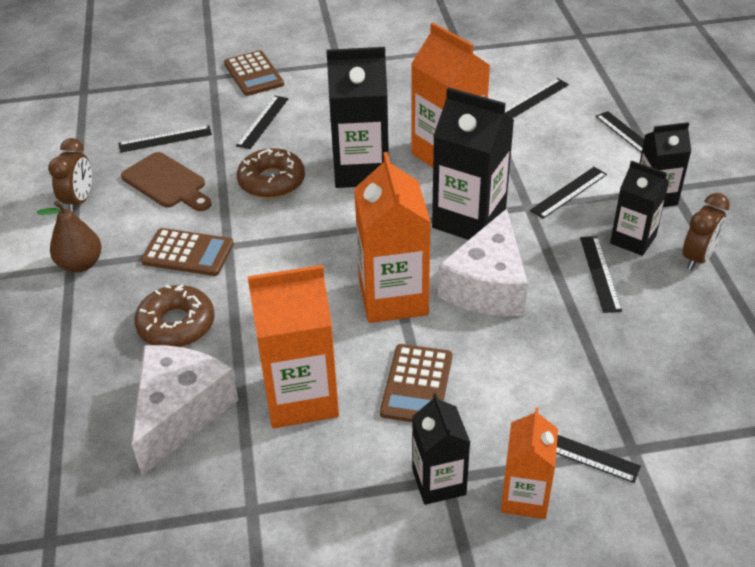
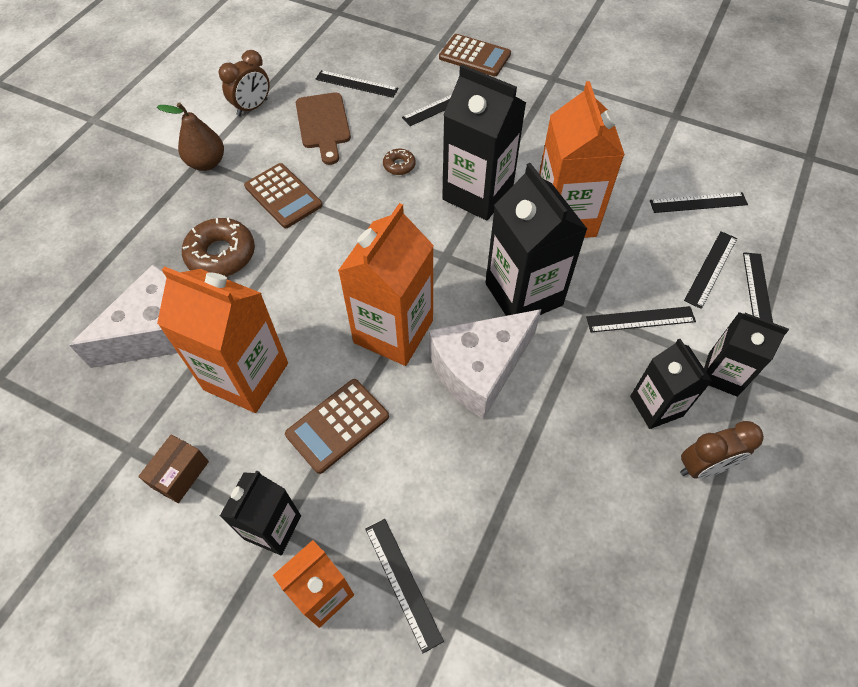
camera: 35 degrees right, 15 degrees up
brown calculator [224,50,284,96] -> brown calculator turned 75 degrees counterclockwise [439,34,511,76]
brown donut [237,148,305,198] -> brown donut [383,149,416,175], size x0.51
black ruler [580,236,622,313] -> black ruler moved to [684,231,737,309]
none -> brown box [138,435,209,503]

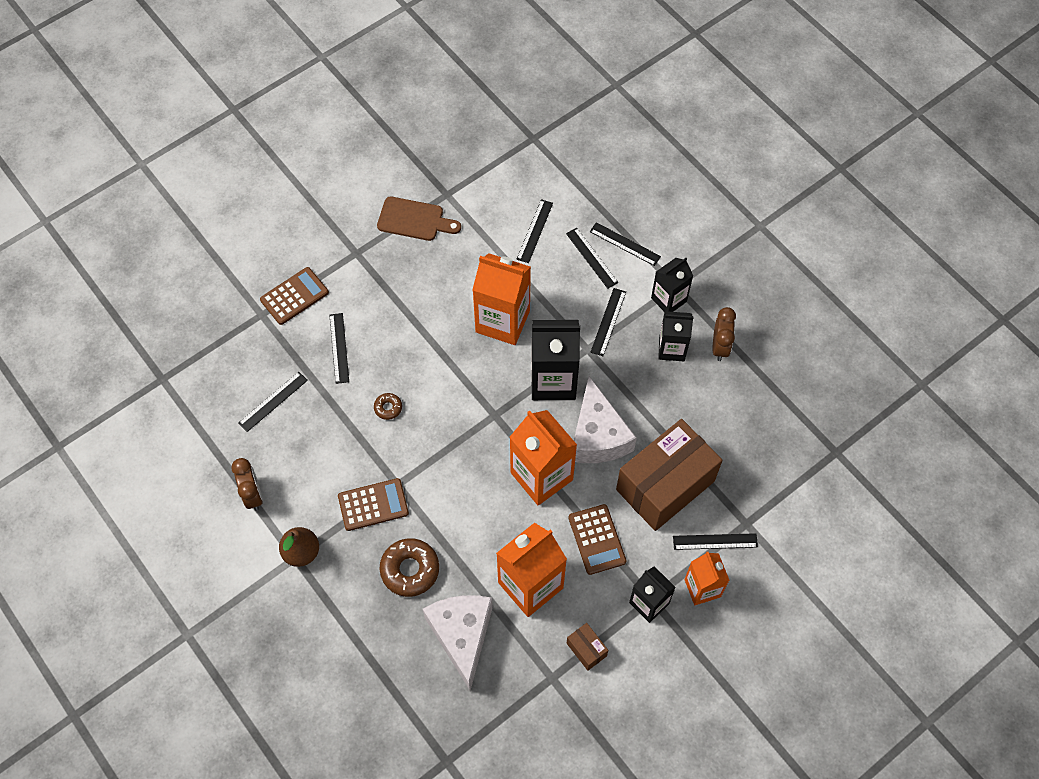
camera: 65 degrees left, 5 degrees up
brown cutting board [296,92,351,165] -> brown cutting board moved to [377,197,461,241]
black carton [442,64,526,221] -> none
none -> brown box [616,419,723,531]

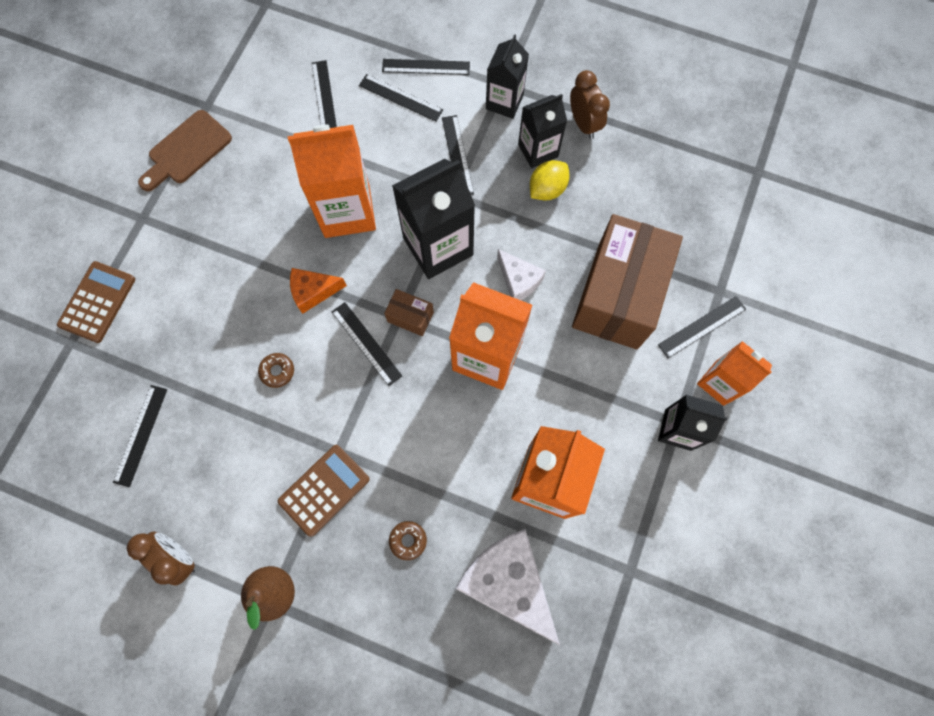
camera: 30 degrees left, 10 degrees up
black ruler [329,313,349,384] -> black ruler moved to [332,302,402,386]
brown cutting board [377,197,461,241] -> brown cutting board turned 150 degrees clockwise [138,110,232,191]
brown donut [380,538,439,597] -> brown donut [389,521,427,560], size x0.51
brown box [567,623,608,671] -> brown box moved to [384,289,434,336]
brown calculator [568,504,626,575] -> none
white cheese [574,376,637,463] -> white cheese [497,249,546,300], size x0.54
none -> orange cheese [290,268,347,314]
none -> yellow lemon [530,160,569,200]

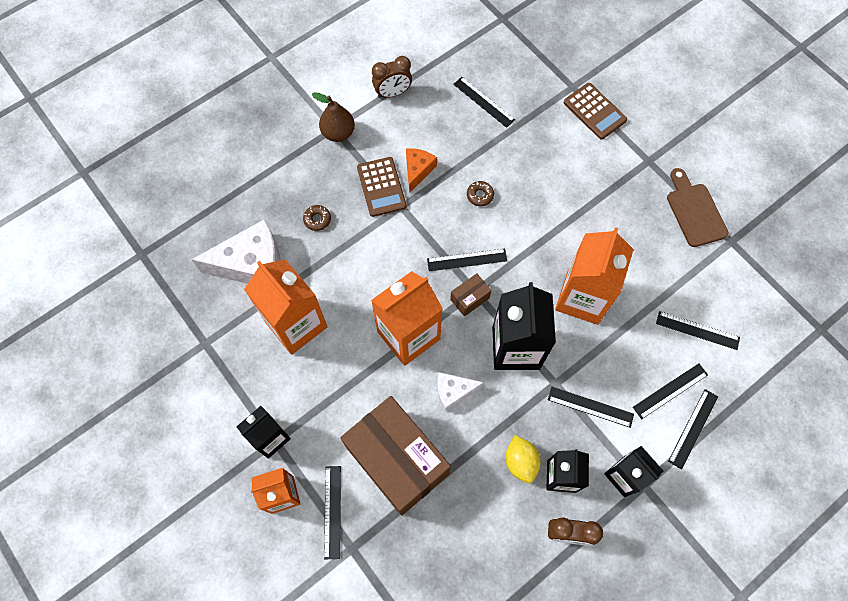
camera: 120 degrees right, 5 degrees down
orange cheese [290,268,347,314] -> orange cheese moved to [406,148,437,193]

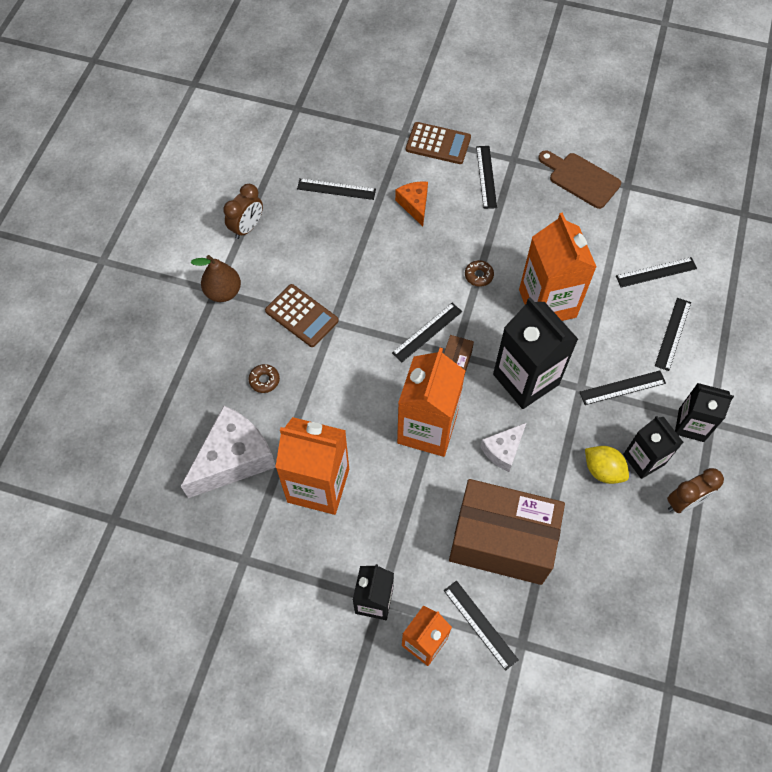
camera: 35 degrees left, 5 degrees down
orange cheese [406,148,437,193] -> orange cheese moved to [395,182,428,227]
brown donut [467,181,494,206] -> brown donut moved to [465,260,494,287]
black ruler [668,389,718,470] -> black ruler moved to [476,146,497,209]

